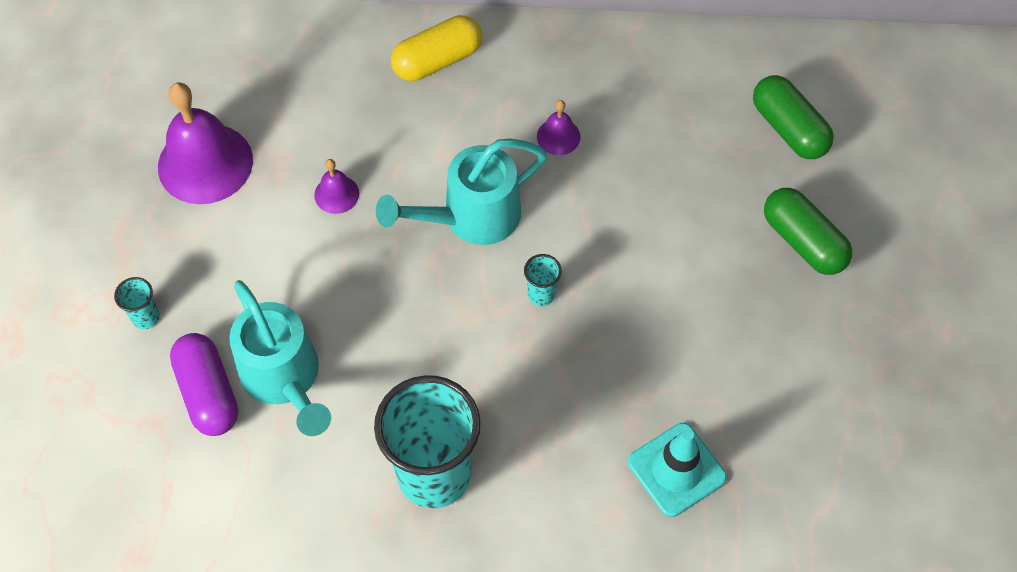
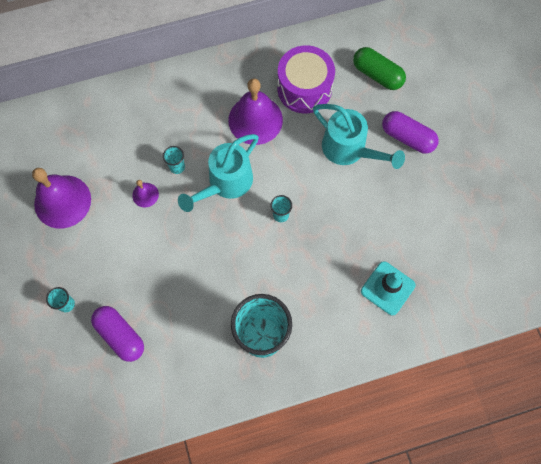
camera: 20 degrees left, 10 degrees up
turquoise watering can [229,280,331,436] -> turquoise watering can moved to [313,104,405,169]
yellow capsule [391,15,482,81] -> none
purple bell [537,100,581,155] -> purple bell [228,78,283,145], size x2.14
green capsule [764,188,852,275] -> purple capsule [382,111,439,154]
none -> turquoise cup [163,146,185,174]
none -> purple drum [277,45,335,113]

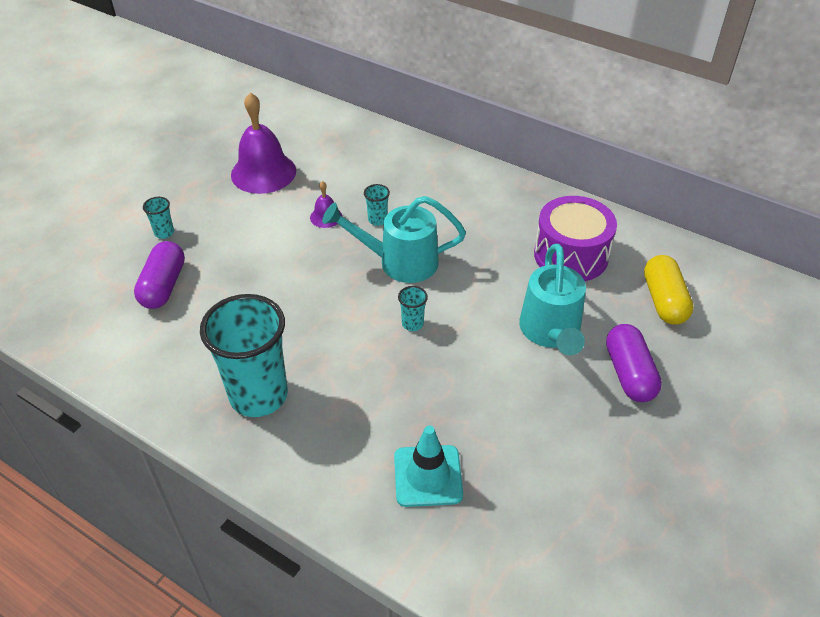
camera: 50 degrees right, 25 degrees down
purple bell [228,78,283,145] -> none
green capsule [353,47,406,90] -> yellow capsule [644,255,694,325]

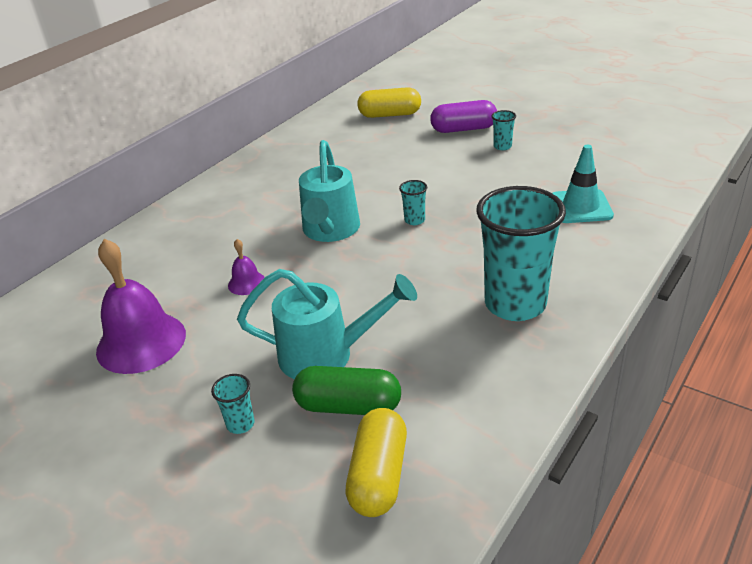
camera: 85 degrees left, 10 degrees down
purple capsule [134,241,185,309] -> green capsule [292,366,401,415]
turquoise cup [364,184,390,226] -> turquoise cup moved to [491,110,516,150]
turquoise watering can [519,244,586,356] -> turquoise watering can moved to [237,269,417,379]
purple drum [534,196,617,281] -> none
none -> yellow capsule [346,408,407,517]

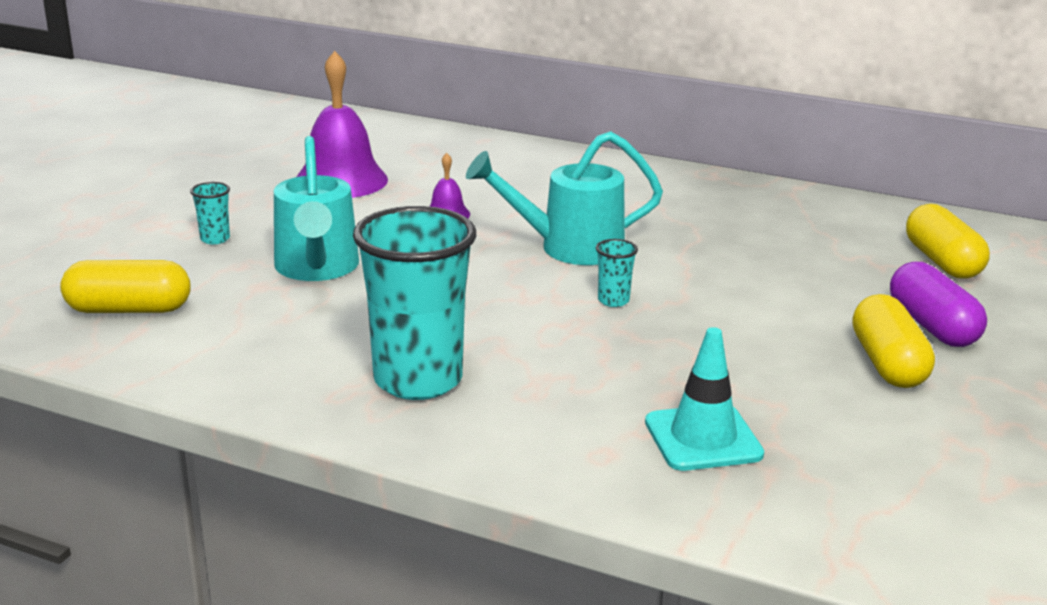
camera: 75 degrees right, 10 degrees down
green capsule [292,366,401,415] -> none
turquoise cup [491,110,516,150] -> yellow capsule [852,294,935,388]

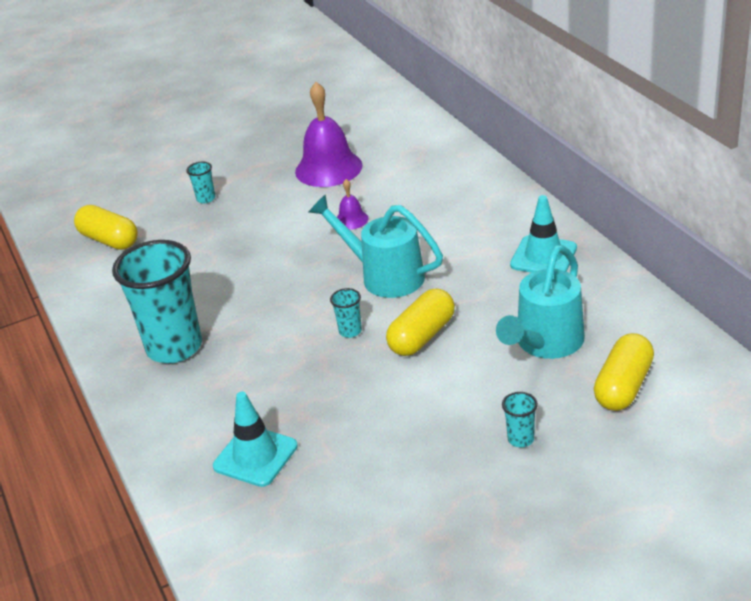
camera: 45 degrees right, 10 degrees up
turquoise watering can [274,136,359,281] -> turquoise watering can moved to [496,245,585,359]
yellow capsule [852,294,935,388] -> yellow capsule moved to [386,288,455,356]
purple capsule [890,262,987,347] -> turquoise cup [502,392,538,447]
none -> turquoise traffic cone [510,195,577,273]

